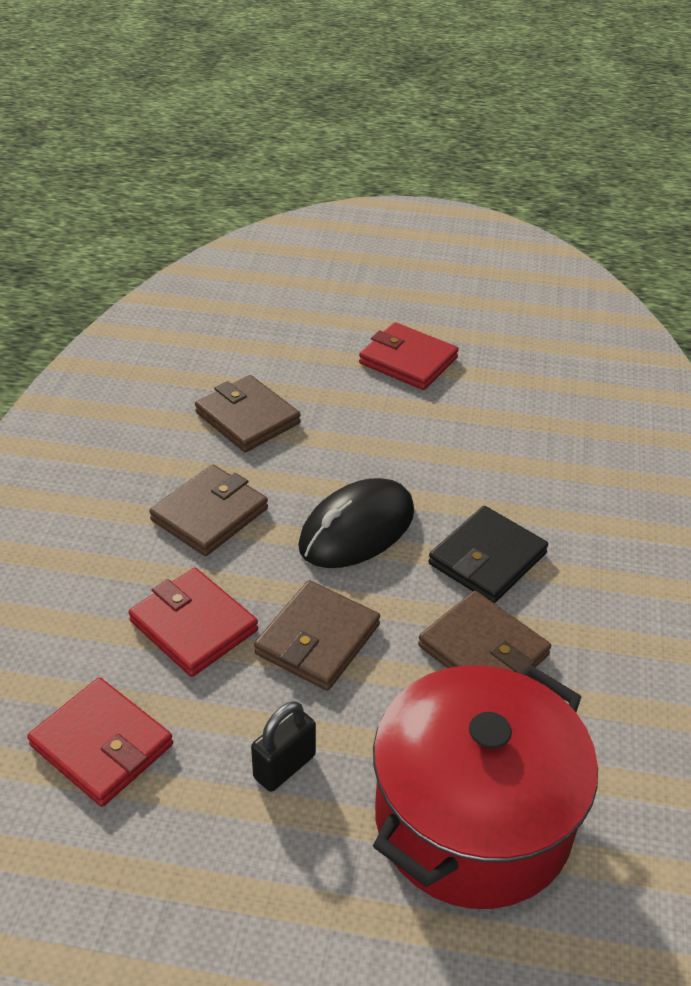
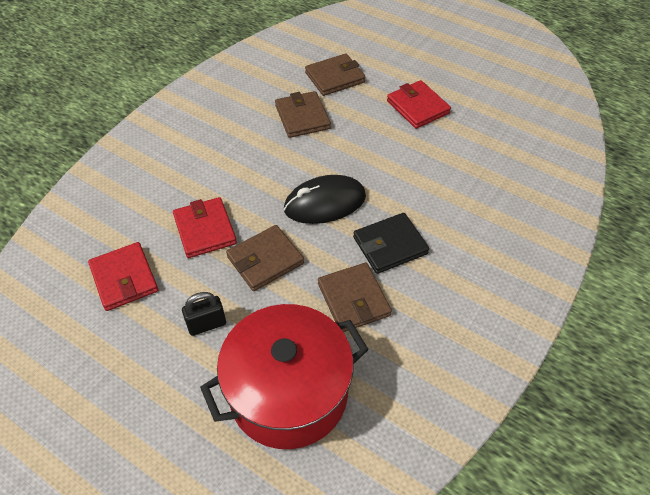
camera: 25 degrees right, 10 degrees up
brown wallet [149,464,268,556] -> brown wallet moved to [305,53,365,96]

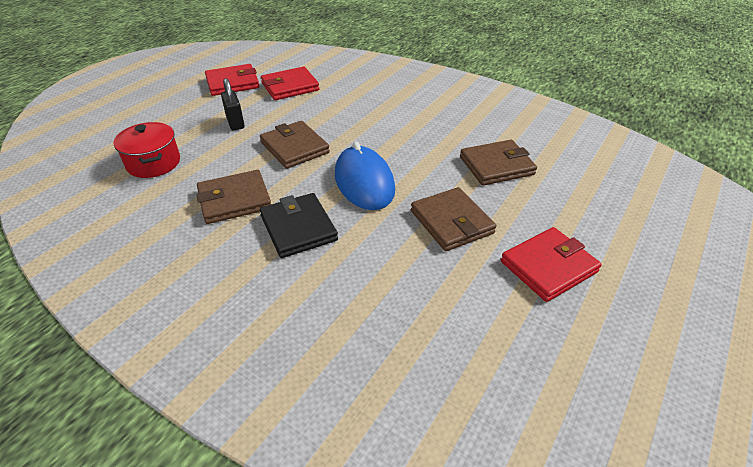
camera: 90 degrees right, 10 degrees down
red wallet [173,197,237,258] -> red wallet moved to [205,64,259,96]
red pot [200,304,369,449] -> red pot [114,122,180,178], size x0.52
black mouse [284,175,366,224] -> blue mouse [335,141,395,210]
brown wallet [305,53,365,96] -> brown wallet moved to [411,187,496,251]

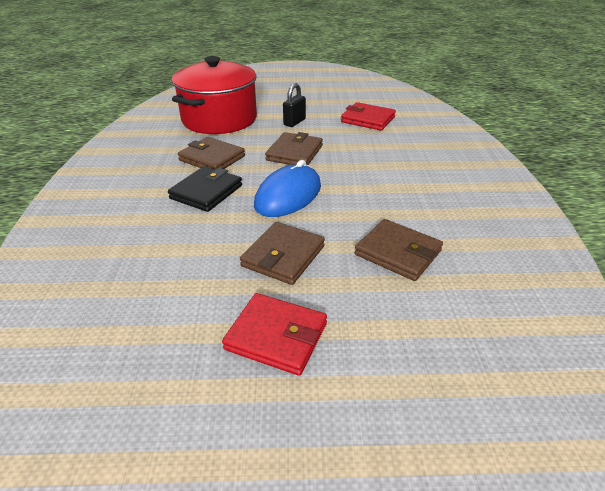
camera: 55 degrees right, 5 degrees down
red pot [114,122,180,178] -> red pot [172,56,257,134], size x1.92
red wallet [205,64,259,96] -> none

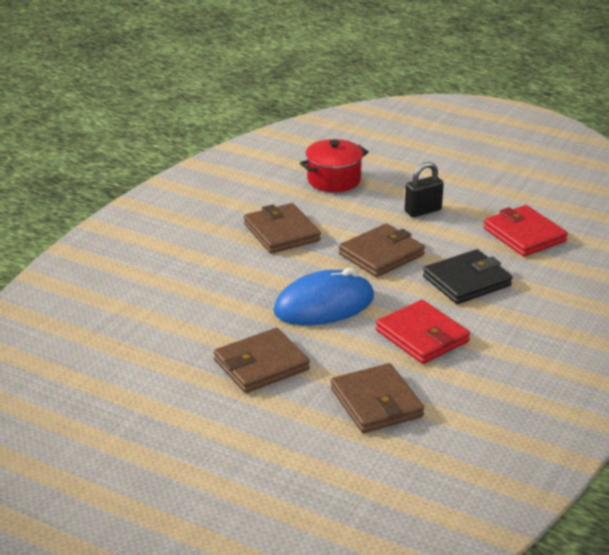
camera: 30 degrees right, 5 degrees down
black wallet [168,166,242,212] -> black wallet moved to [423,249,512,304]
red pot [172,56,257,134] -> red pot [300,139,368,192], size x0.52
red wallet [222,293,327,376] -> red wallet moved to [376,300,470,364]

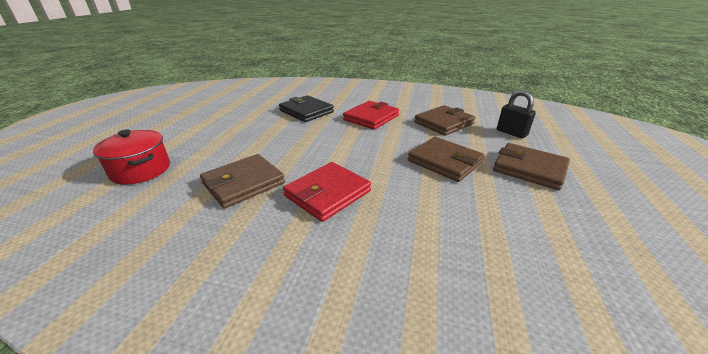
camera: 105 degrees left, 0 degrees up
blue mouse [273,268,374,325] -> none
brown wallet [339,223,425,277] -> brown wallet moved to [493,143,570,190]
black padlock [405,162,444,217] -> black padlock moved to [497,91,536,138]
red wallet [483,205,568,257] -> red wallet moved to [283,162,371,222]

